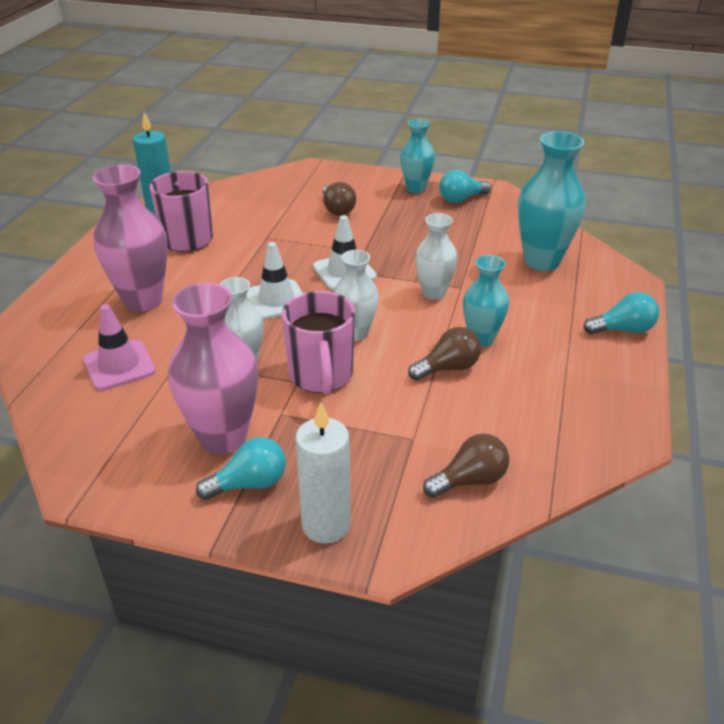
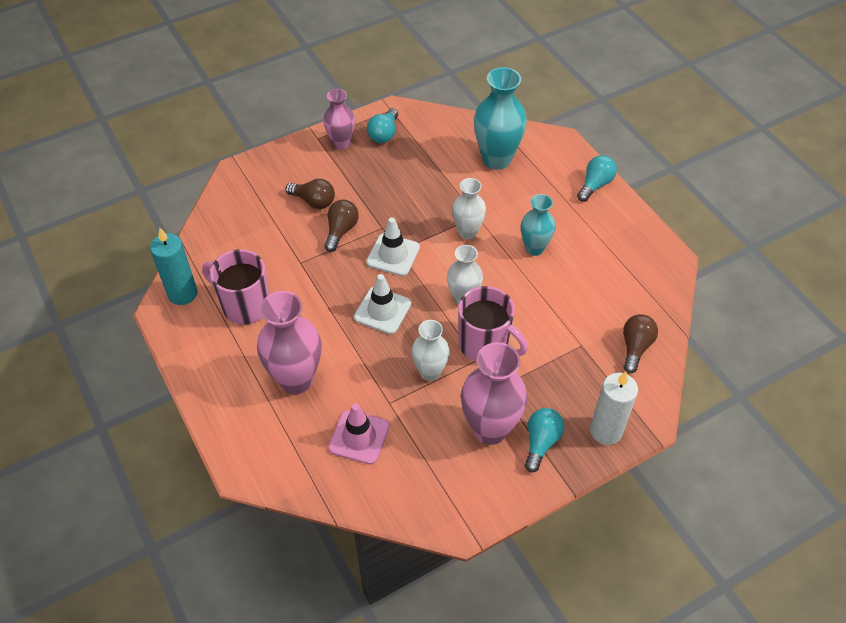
camera: 45 degrees left, 15 degrees up
turquoise vase [400,119,435,193] -> pink vase [323,89,355,150]
brown light bulb [408,327,481,381] -> brown light bulb moved to [324,200,359,252]

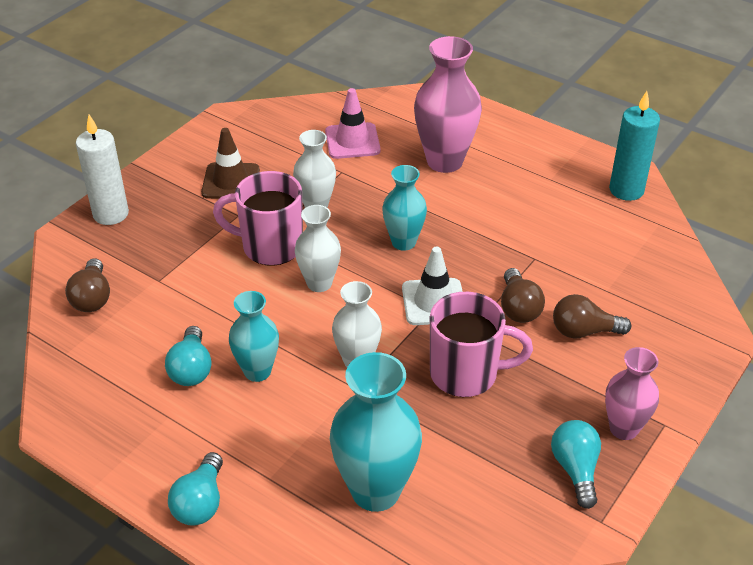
camera: 155 degrees right, 10 degrees down
pink mug [202,249,270,324] -> pink mug moved to [430,292,533,397]
white traffic cone [354,274,411,334] -> turquoise vase [382,165,427,251]
pink vase [461,342,527,445] -> brown traffic cone [201,128,260,199]
turquoise light bulb [525,408,564,472] -> turquoise light bulb moved to [165,326,212,386]

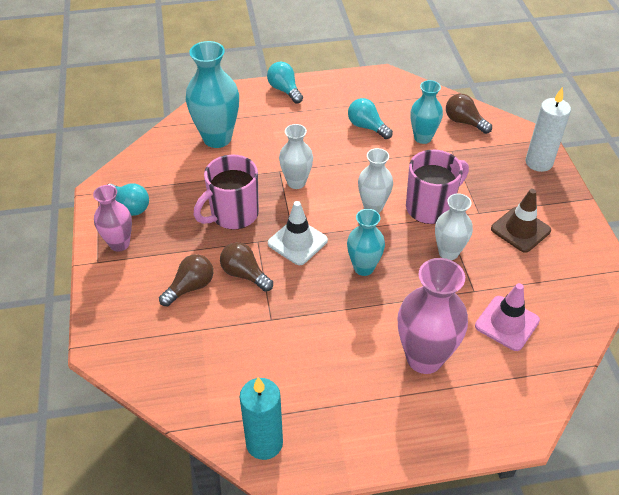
camera: 135 degrees right, 5 degrees up
turquoise vase [229,291,279,382] -> turquoise vase moved to [410,80,443,144]

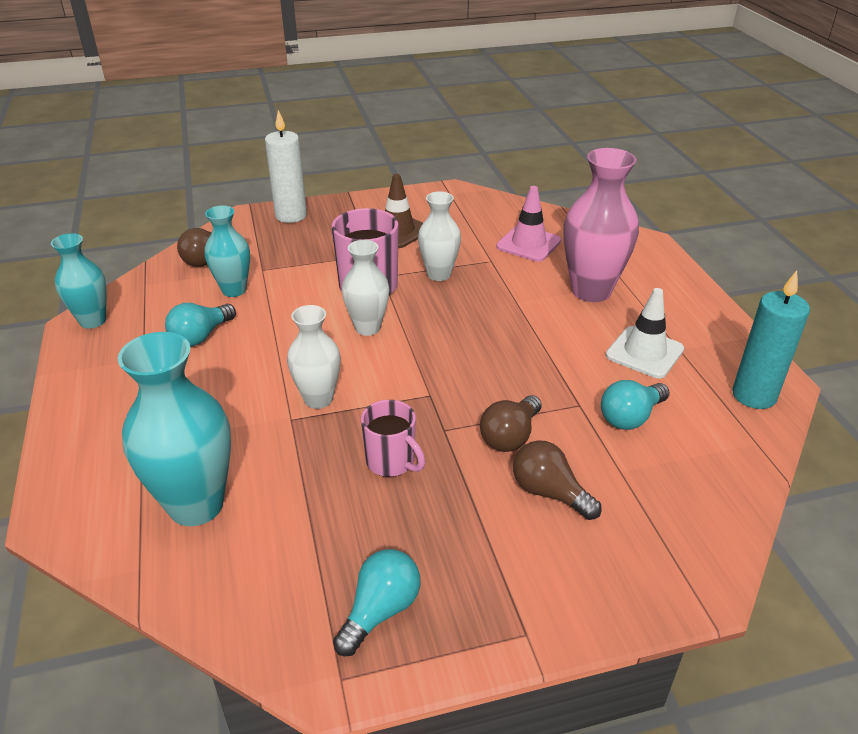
camera: 95 degrees left, 10 degrees down
pink vase [93,185,132,252] -> none
pink mug [194,155,259,230] -> pink mug [361,400,425,477], size x0.64
turquoise light bulb [267,62,303,104] -> turquoise light bulb moved to [601,380,670,430]
white traffic cone [268,201,328,265] -> white traffic cone moved to [606,288,684,378]
turquoise vase [347,209,385,276] -> turquoise vase moved to [51,233,107,329]

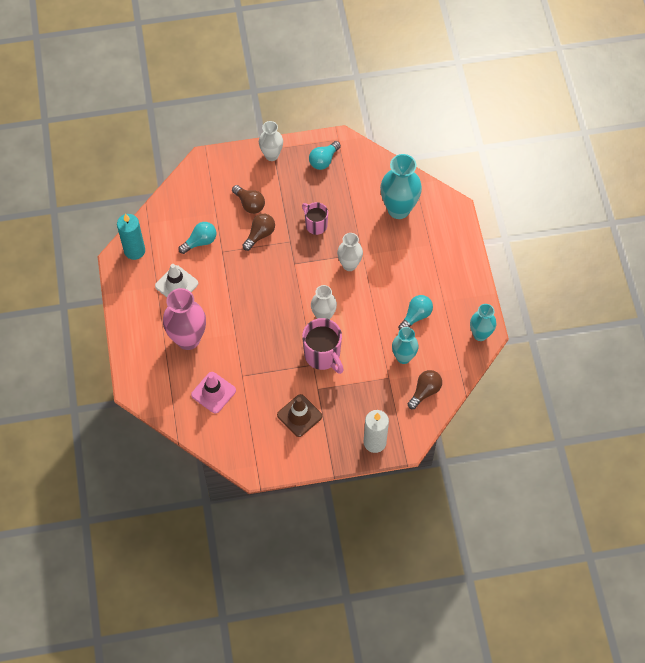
camera: 175 degrees left, 25 degrees up
white vase [418,191,461,281] -> white vase moved to [259,121,283,161]

